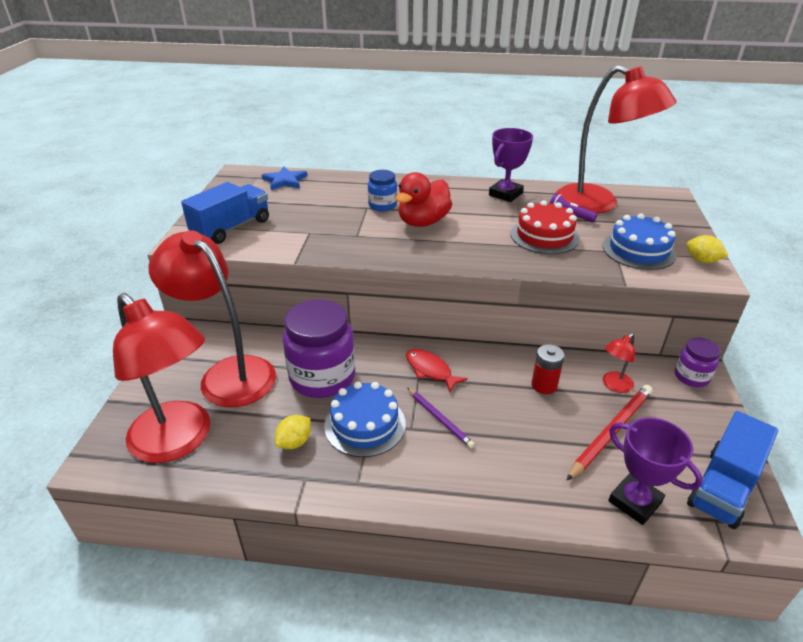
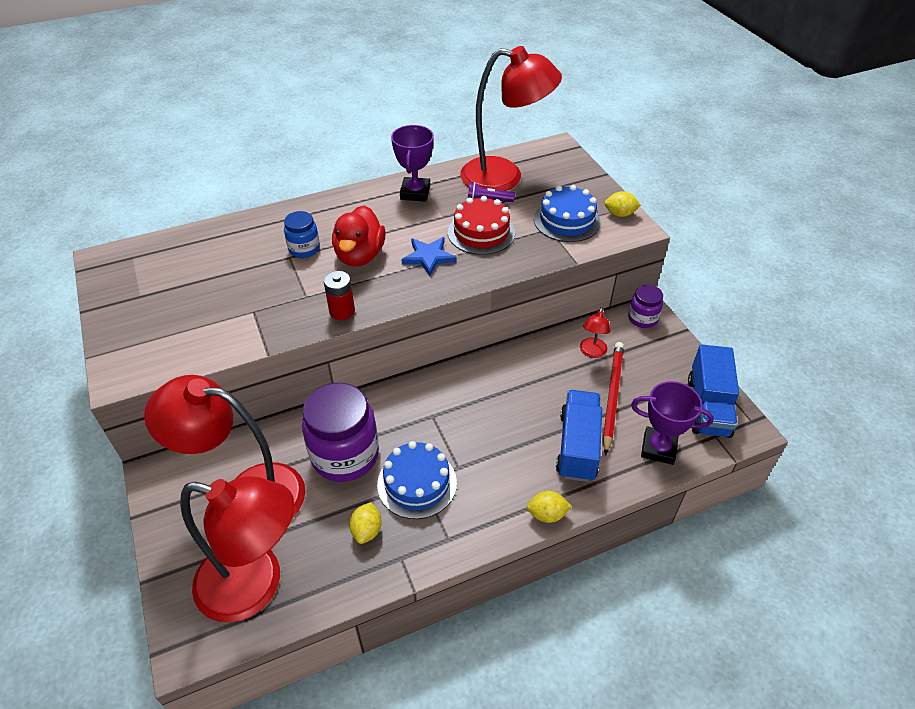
camera: 30 degrees left, 10 degrees up
blue truck [181,182,269,244] -> blue truck moved to [556,390,602,482]
blue star [262,166,307,190] -> blue star moved to [401,237,456,276]
red fish [406,349,468,392] -> none
purple pencil [407,388,475,448] -> none
red battery [531,344,565,394] -> red battery moved to [324,271,355,320]
none -> yellow lemon [527,491,572,523]

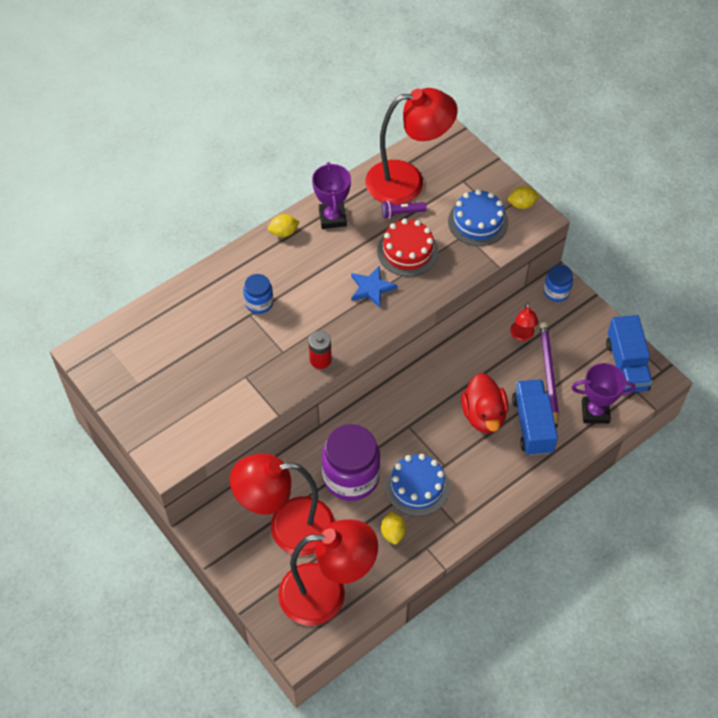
camera: 15 degrees left, 10 degrees up
red duck [332,206,386,267] -> red duck moved to [461,373,508,433]
yellow lemon [527,491,572,523] -> yellow lemon moved to [268,214,300,237]
red pencil [603,342,624,456] -> purple pencil [540,322,559,429]
purple jar [628,285,663,328] -> blue jar [544,265,573,302]

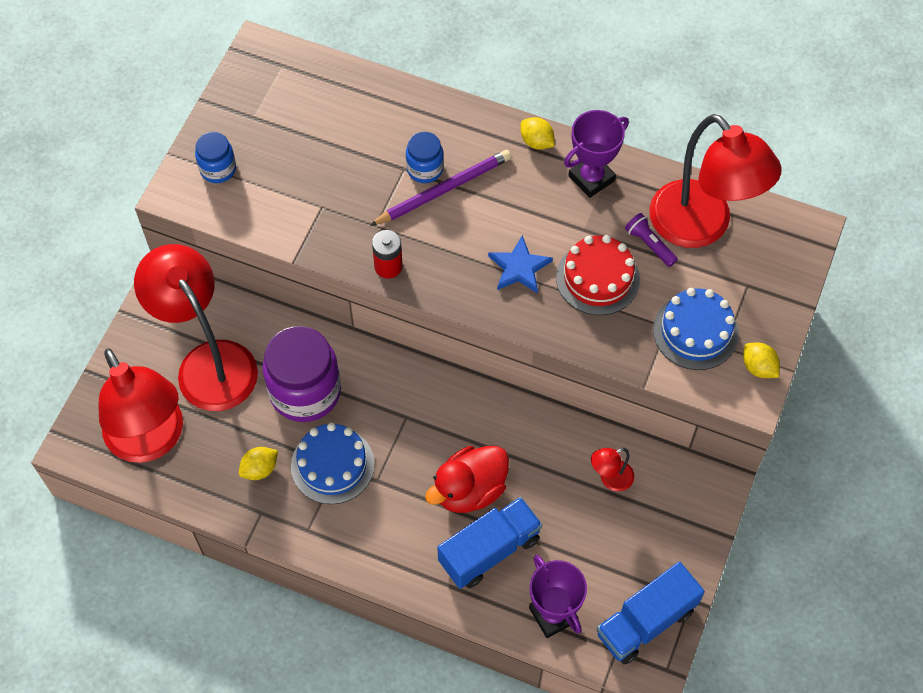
camera: 60 degrees right, 5 degrees up
purple pencil [540,322,559,429] -> purple pencil moved to [370,150,511,226]
blue jar [544,265,573,302] -> blue jar moved to [195,132,236,183]

